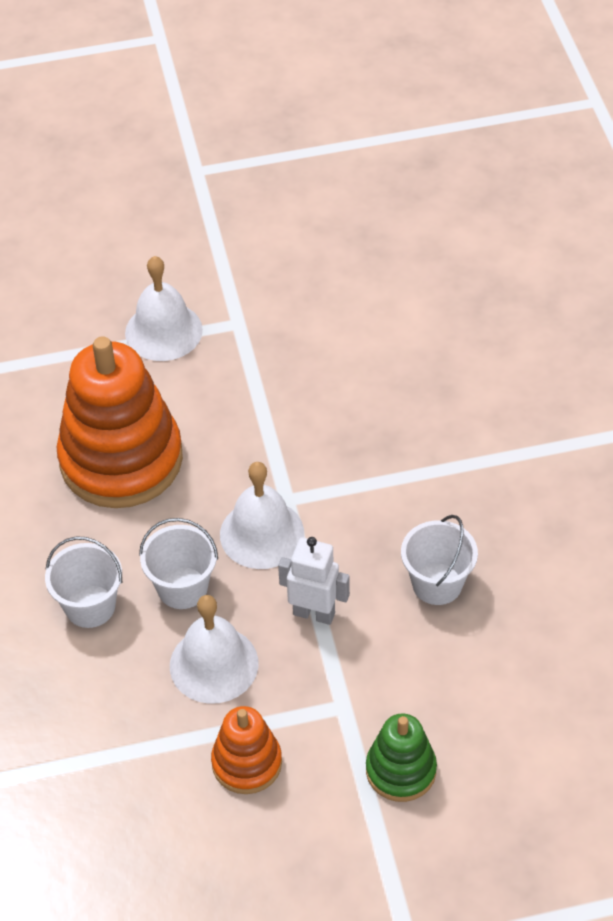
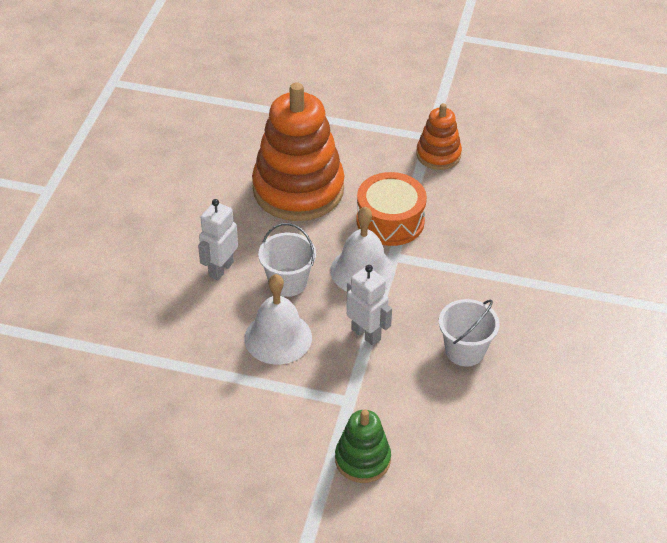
camera: 25 degrees right, 5 degrees down
white bucket [45,536,122,628] -> white robot [198,199,238,280]
white bell [125,256,203,361] -> none
orange stacking toy [211,706,282,794] -> orange stacking toy moved to [416,103,462,170]
none -> orange drum [356,172,427,246]

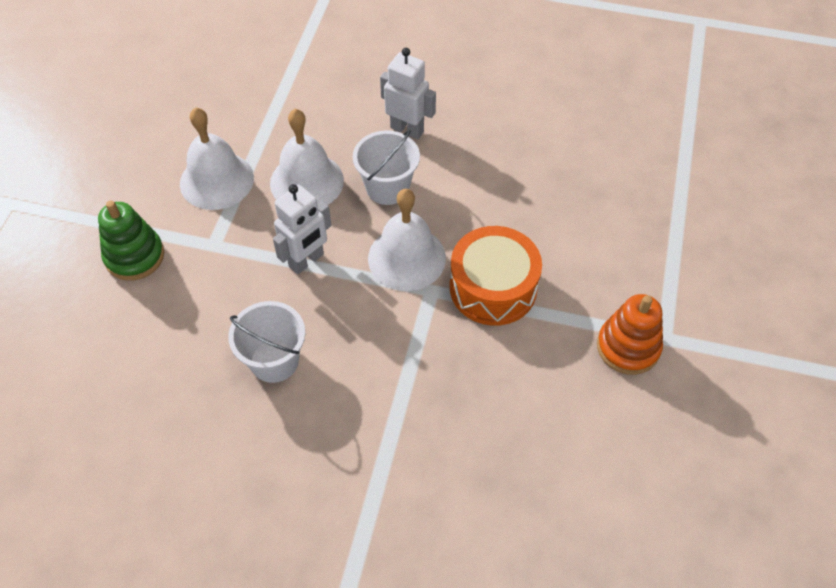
camera: 90 degrees right, 10 degrees up
orange stacking toy [252,82,344,221] -> none
none -> white bell [180,107,254,210]

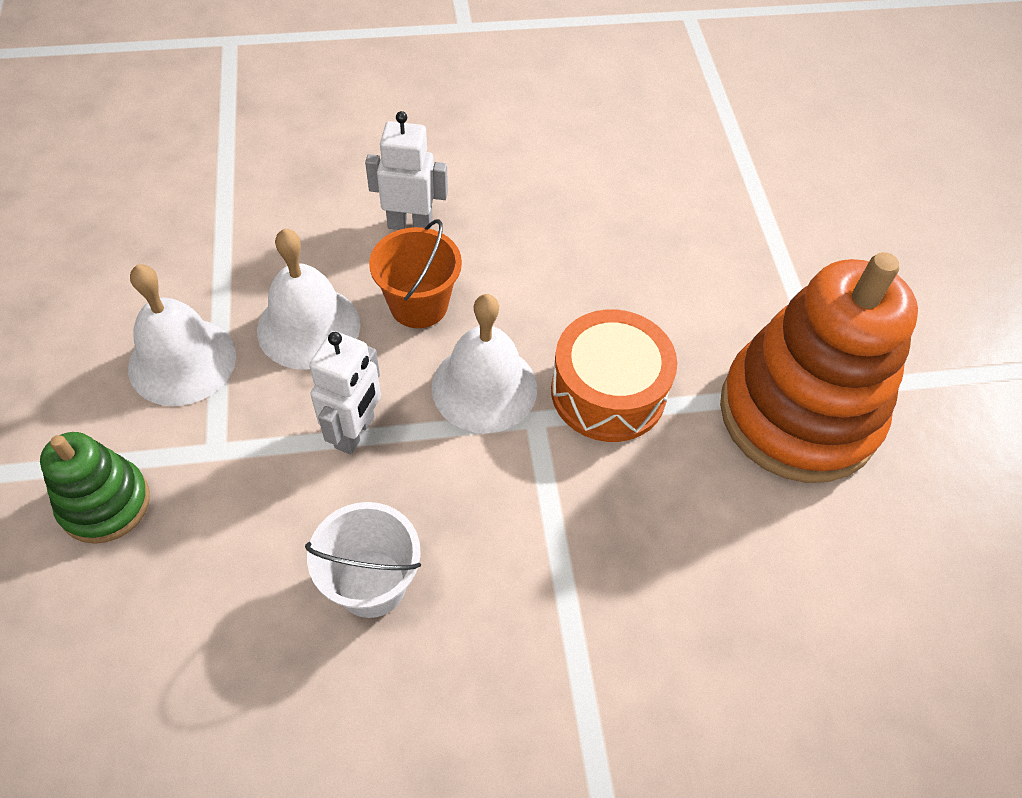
camera: 25 degrees left, 0 degrees up
white bucket [353,130,420,205] -> orange bucket [369,219,462,328]
orange stacking toy [597,294,663,375] -> orange stacking toy [720,252,918,483], size x1.98

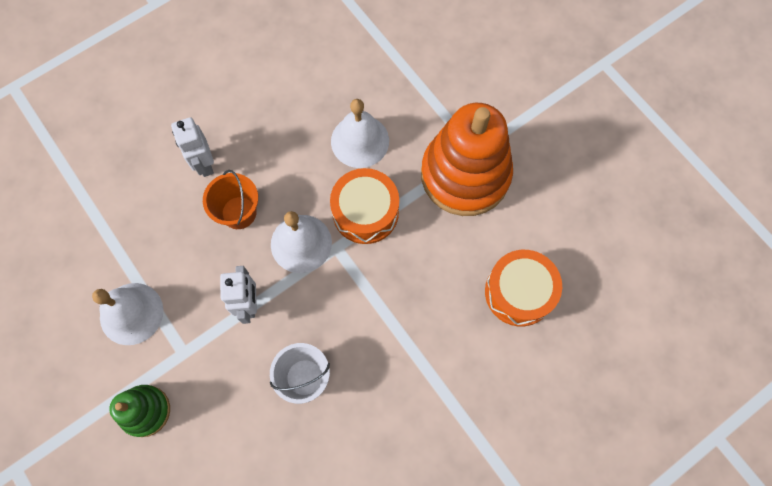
camera: 25 degrees left, 15 degrees up
white bell [257,229,360,370] -> white bell moved to [331,99,389,168]
white robot [365,111,448,230] -> white robot turned 90 degrees counterclockwise [171,117,214,177]
none -> orange drum [485,250,562,326]

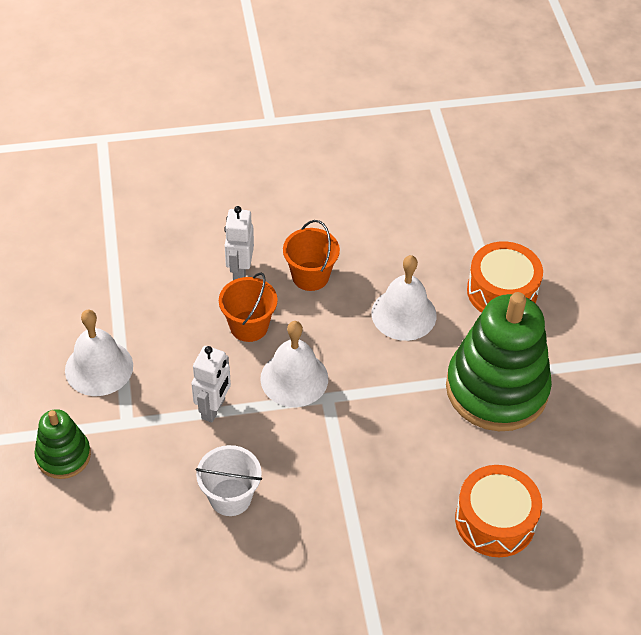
camera: 25 degrees right, 20 degrees down
orange drum [330,168,399,244] -> orange drum moved to [467,241,543,313]
orange stacking toy [421,103,513,216] -> green stacking toy [446,292,552,431]
none -> orange bucket [283,220,340,291]

